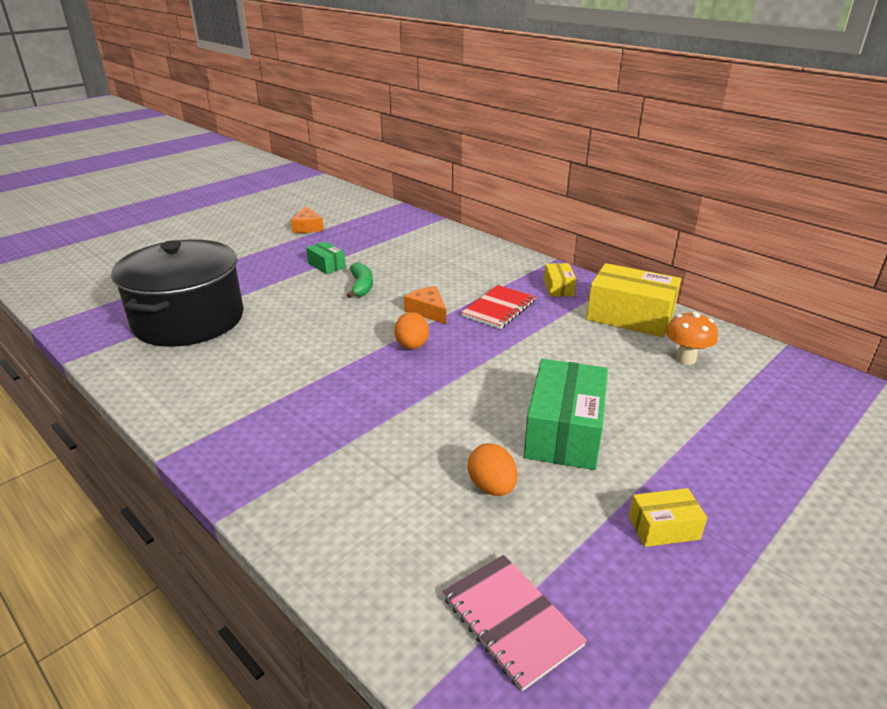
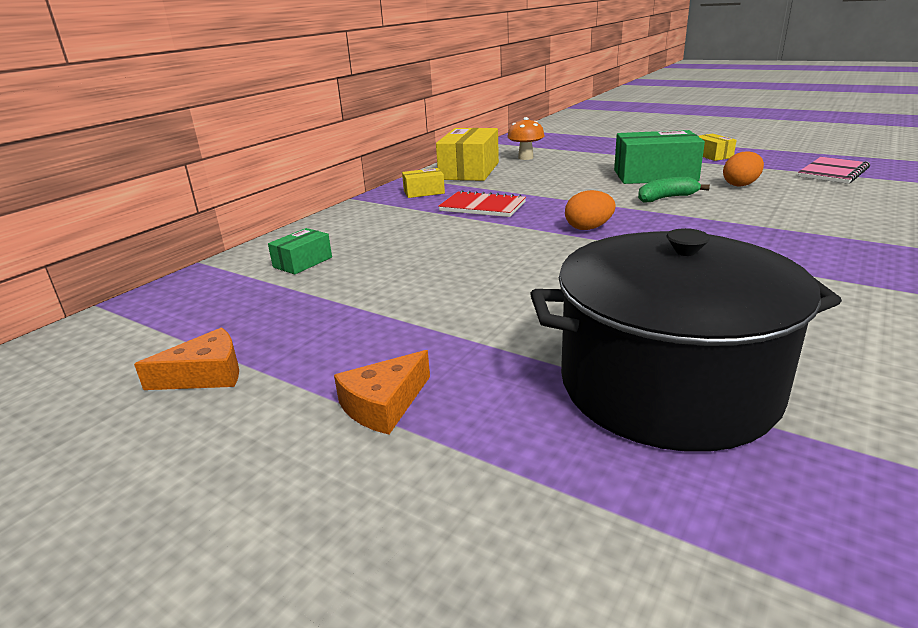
camera: 100 degrees left, 5 degrees down
green box [306,241,346,274] -> green box moved to [268,228,332,275]
green banana [347,262,373,298] -> green banana moved to [638,177,710,203]
orange cheese [404,286,446,324] -> orange cheese moved to [334,350,430,435]

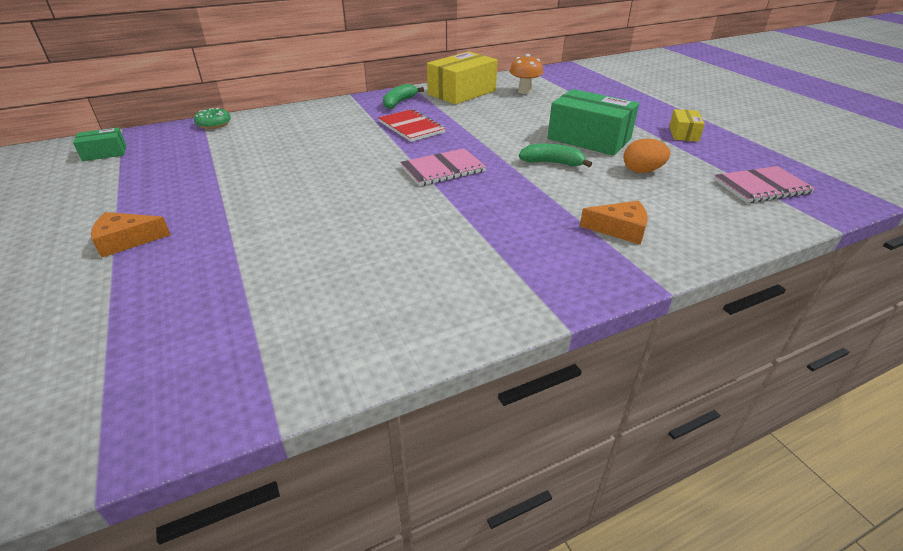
camera: 30 degrees right, 10 degrees up
orange cheese [134,328,239,390] -> orange cheese moved to [580,201,648,245]
green box [268,228,332,275] -> green box moved to [73,127,126,161]
yellow box [402,168,445,198] -> green banana [383,84,424,109]
black pot [530,228,842,452] -> none
orange egg [565,190,616,230] -> pink notebook [400,148,486,186]
none -> green donut [194,108,231,129]

